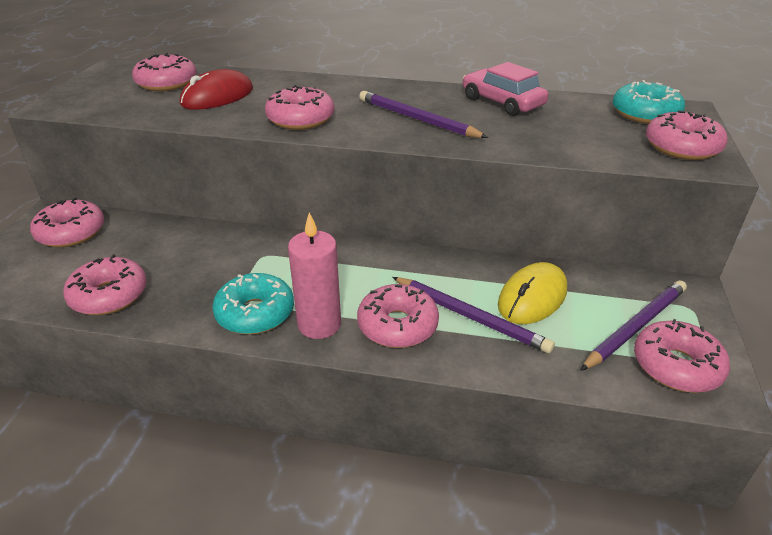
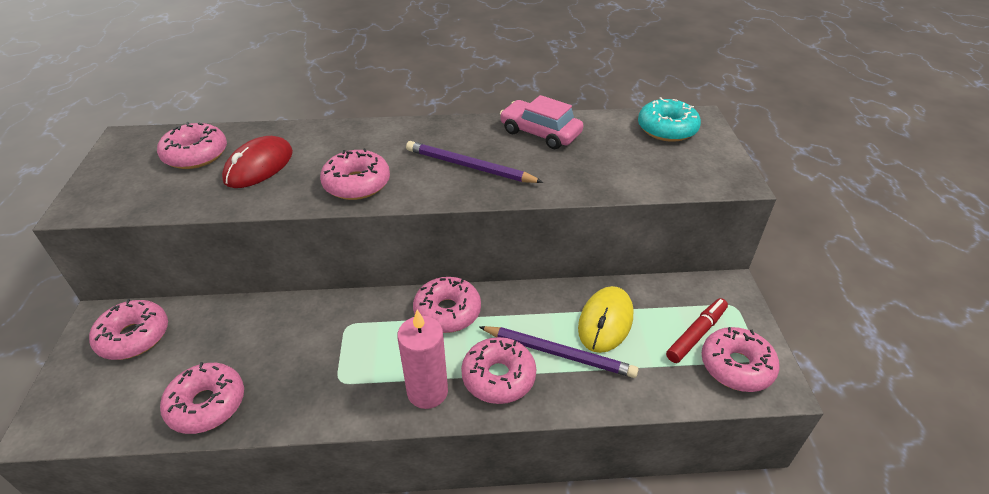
camera: 15 degrees left, 5 degrees up
turquoise donut [212,273,294,335] -> none
purple pencil [580,280,687,371] -> red marker [666,298,728,363]
pink donut [646,111,728,160] -> pink donut moved to [413,277,481,333]

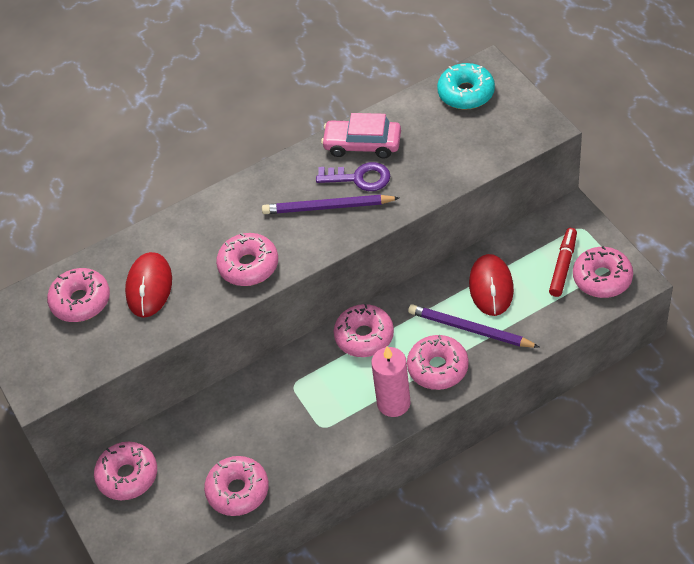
camera: 20 degrees left, 10 degrees up
purple pencil [479,326,639,378] -> purple pencil turned 150 degrees counterclockwise [408,304,539,348]
yellow mouse [578,286,633,353] -> red mouse [469,254,514,316]
none -> purple key [316,162,390,191]

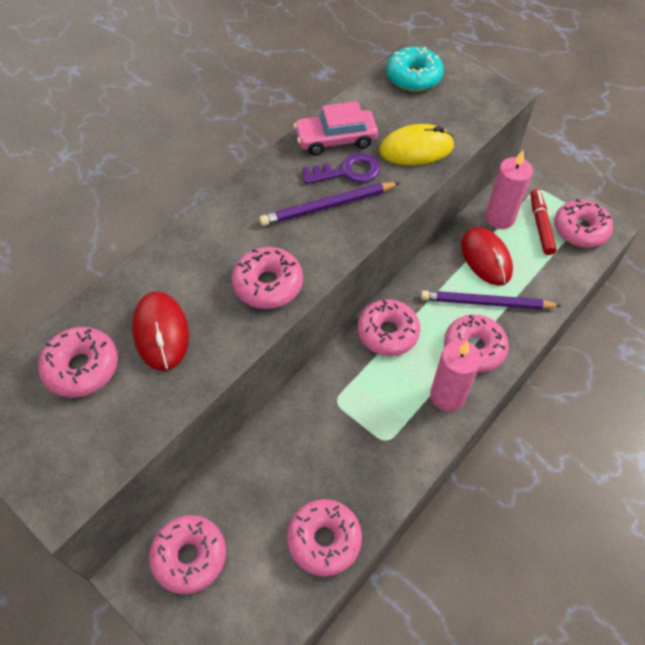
camera: 25 degrees left, 5 degrees up
none -> yellow mouse [379,124,454,165]
none -> pink candle [485,150,533,229]

